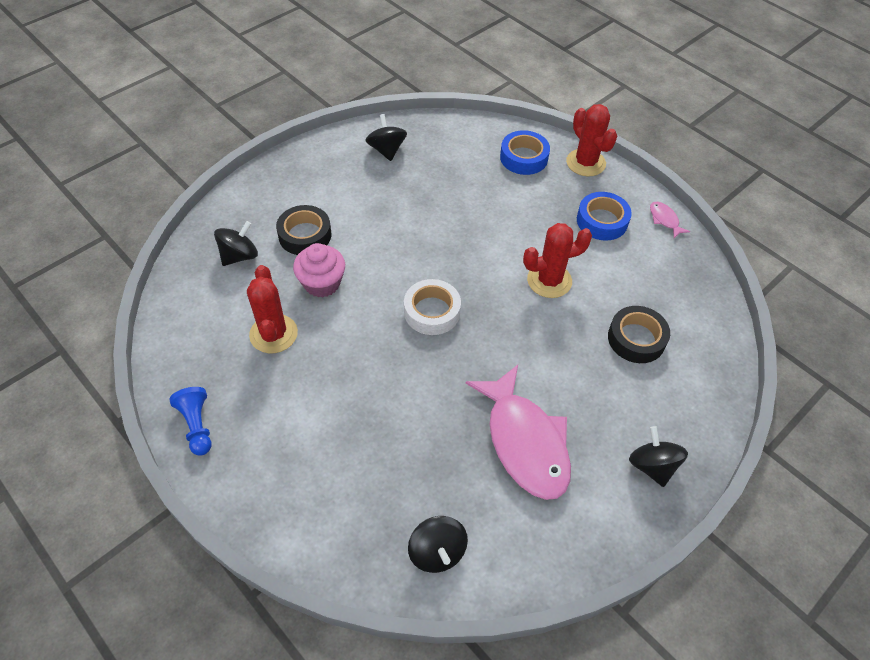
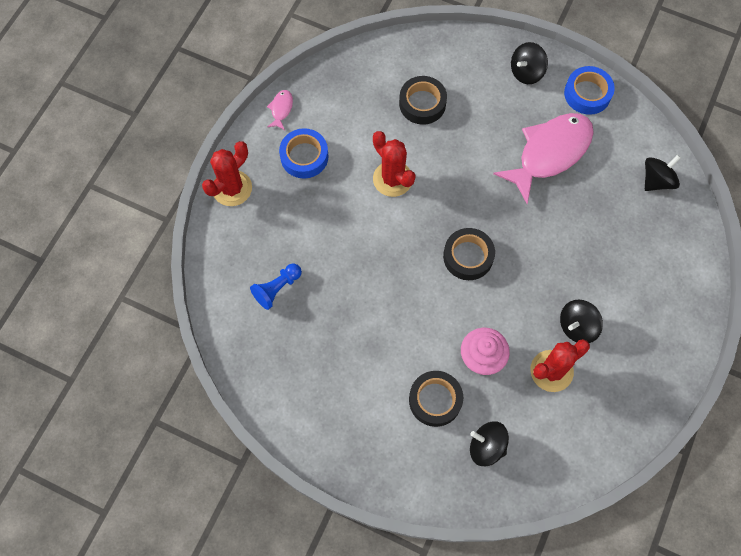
camera: 110 degrees left, 15 degrees up
blue pawn [169,387,212,456] -> blue pawn moved to [250,264,302,310]
black spinning top [365,114,407,161] -> black spinning top moved to [560,299,603,343]
white tape [404,279,461,335] -> black tape [443,228,495,280]
blue tape [500,130,550,175] -> blue tape moved to [564,66,615,115]
pink fish [650,202,690,238] -> pink fish turned 150 degrees clockwise [267,90,293,130]

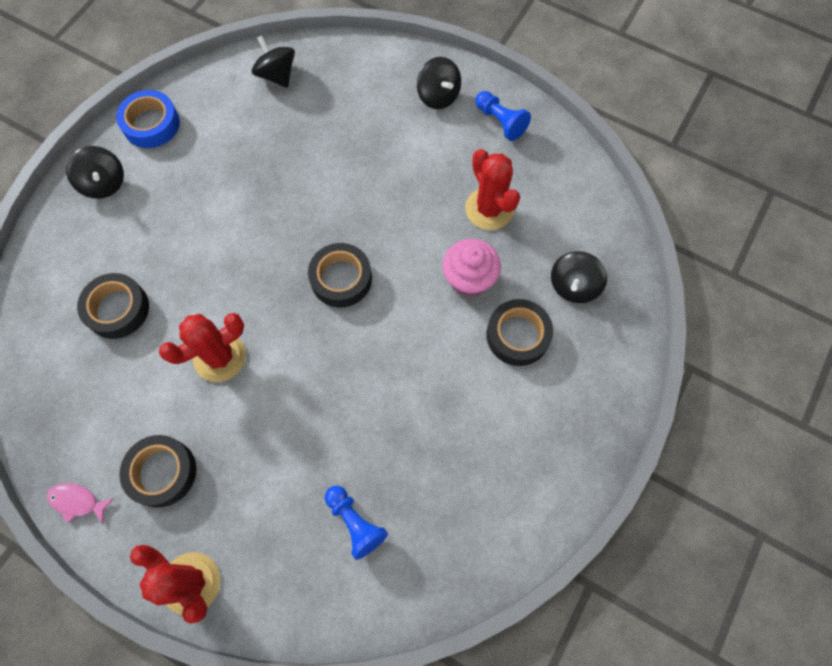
camera: 85 degrees left, 0 degrees up
blue tape [279,128,329,179] -> black tape [119,435,196,507]
pink fish [493,113,594,204] -> none
black spinning top [560,299,603,343] -> black spinning top moved to [417,57,461,109]
none -> blue pawn [475,91,531,141]

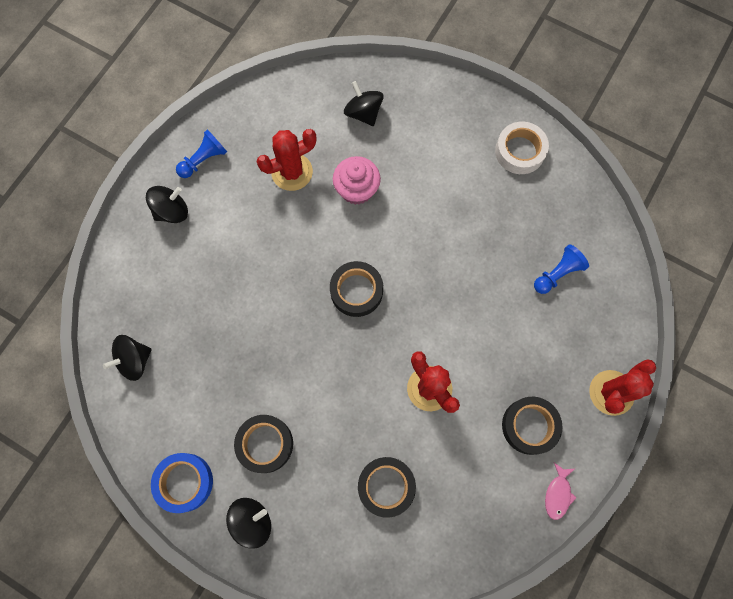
camera: 90 degrees left, 5 degrees up
black tape [486,299,553,366] -> black tape moved to [234,415,293,473]
black spinning top [551,251,607,303] -> black spinning top turned 150 degrees counterclockwise [344,81,384,126]
none -> white tape [495,122,549,174]

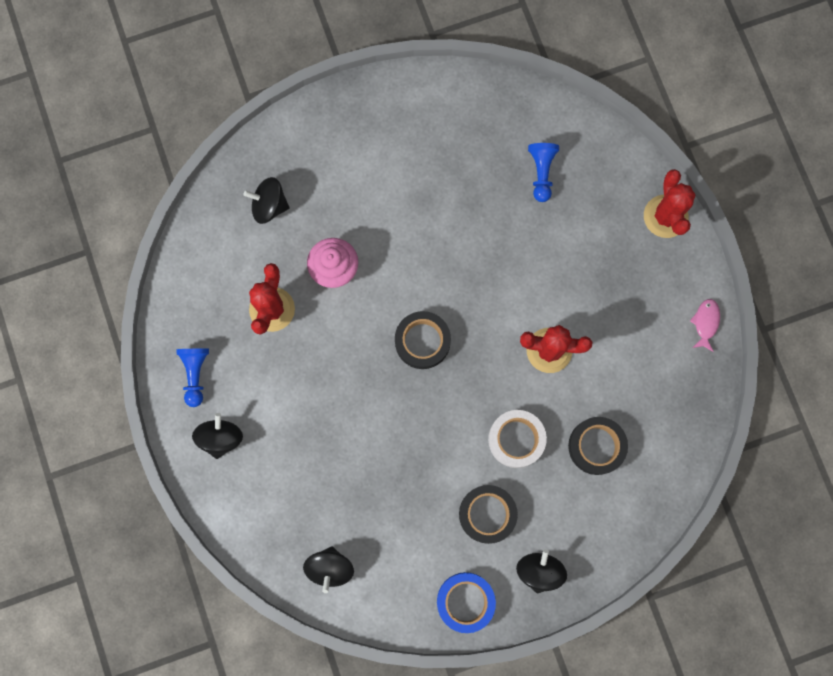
camera: 50 degrees left, 5 degrees up
white tape [495,122,549,174] -> white tape moved to [488,410,547,468]
black tape [502,397,563,455] -> none
pink fish [545,463,577,520] -> pink fish turned 135 degrees counterclockwise [690,299,720,352]

